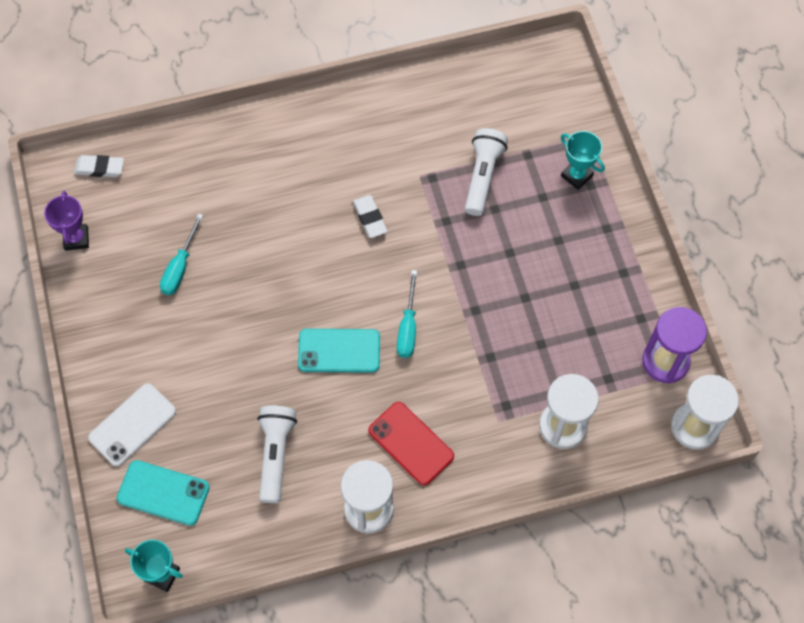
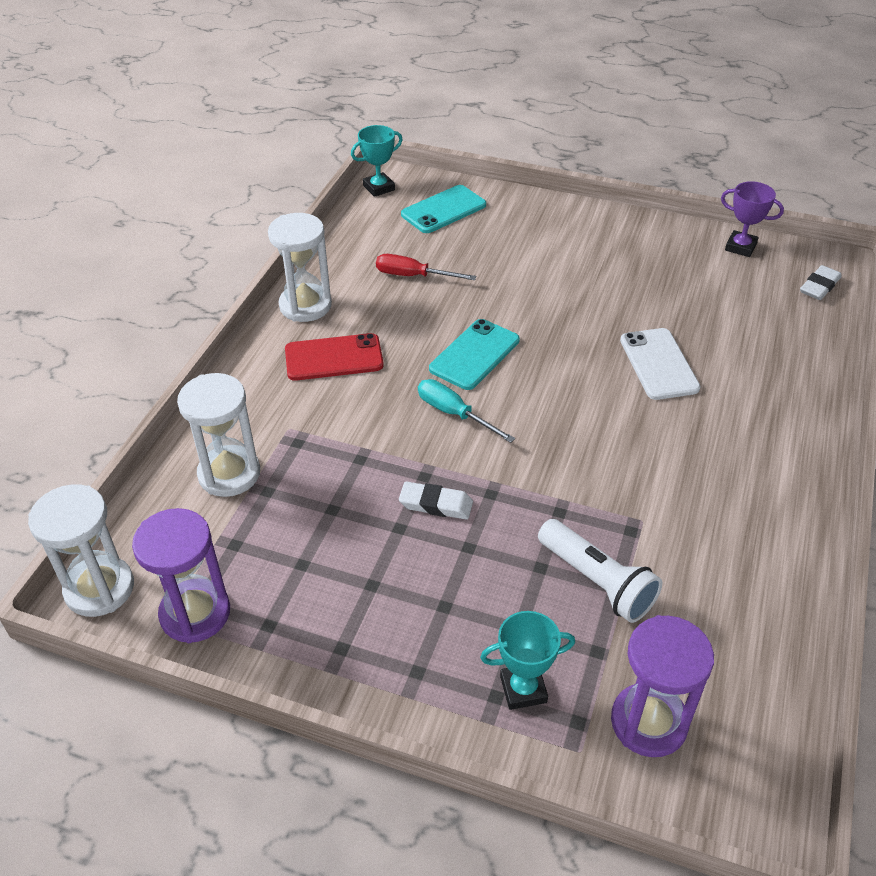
camera: 125 degrees right, 20 degrees down
white phone [88,383,176,466] -> white phone moved to [620,328,701,400]
turquoise screwdriver [160,213,203,295] -> none
white flashlight [257,406,297,503] -> red screwdriver [376,254,476,280]
white eraser [353,195,388,238] -> white eraser moved to [399,481,473,520]
none -> purple hourglass [611,615,714,757]

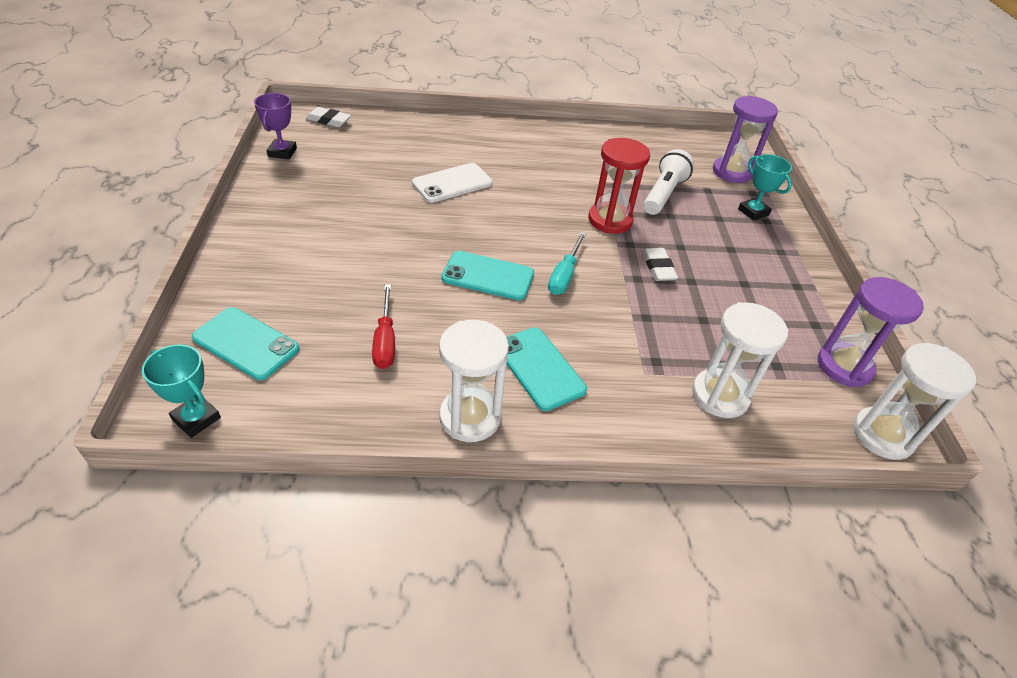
camera: 115 degrees left, 0 degrees up
red phone [285,333,384,381] -> turquoise phone [506,327,587,411]
none -> red hourglass [588,138,650,234]

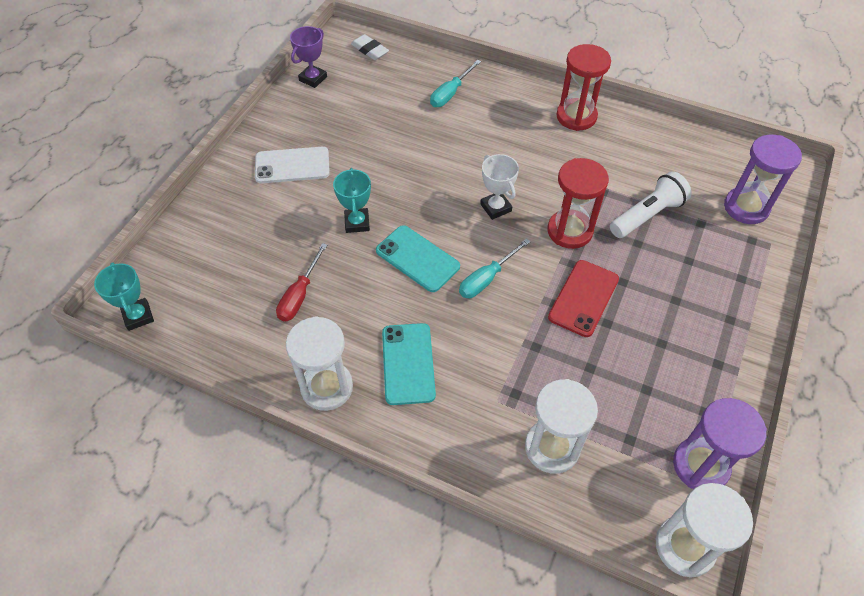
camera: 30 degrees right, 10 degrees up
turquoise phone [192,307,299,380] -> none
white phone [412,163,493,203] -> white phone moved to [255,147,330,184]
white eraser [642,248,678,281] -> red phone [548,260,619,337]
turquoise trophy [738,154,792,221] -> turquoise trophy moved to [333,168,371,233]
none -> turquoise screwdriver [430,60,481,107]
none -> white trophy [480,154,519,220]
none -> red hourglass [557,44,611,131]

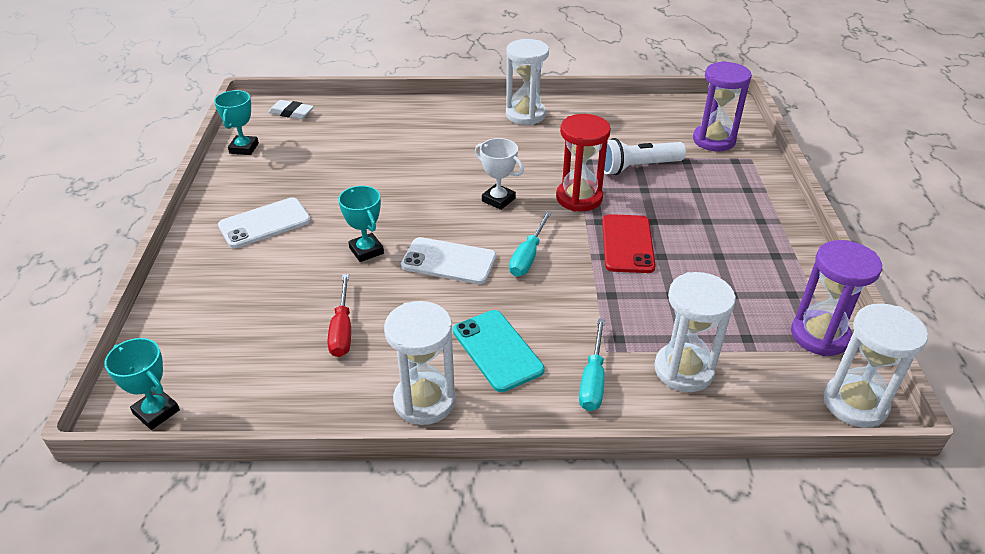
camera: 25 degrees left, 15 degrees down
purple trophy [290,26,327,88] -> turquoise trophy [214,90,259,155]
turquoise phone [376,225,460,292] -> white phone [401,237,496,284]
turquoise screwdriver [430,60,481,107] -> turquoise screwdriver moved to [579,318,605,411]
red hourglass [557,44,611,131] -> white hourglass [506,39,549,125]
white flashlight [610,171,692,238] -> white flashlight turned 135 degrees counterclockwise [604,138,686,175]

